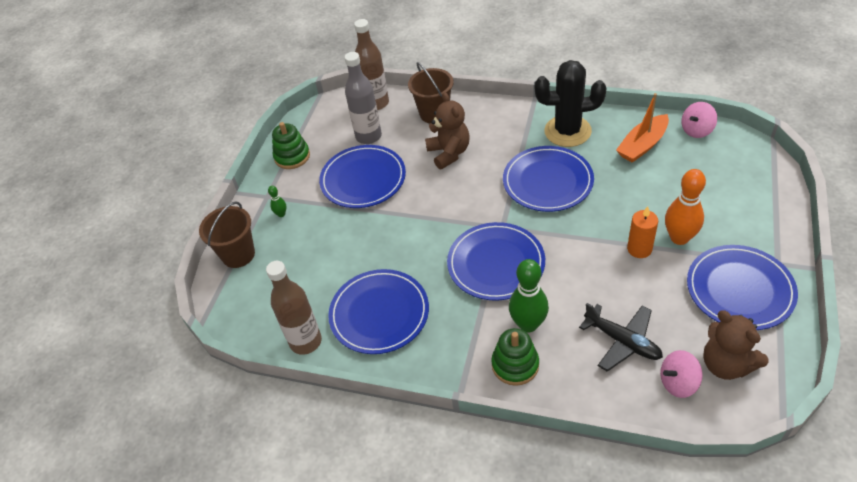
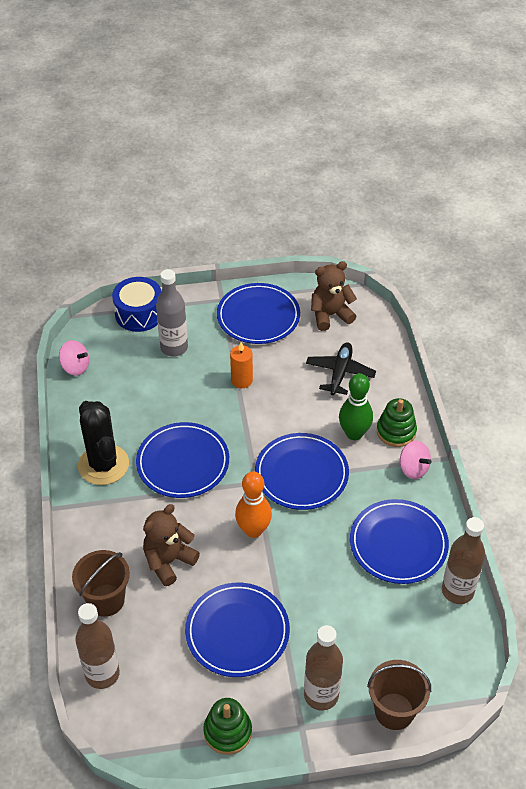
camera: 120 degrees left, 0 degrees up
green bowling pin [268,186,287,217] -> brown bottle [304,625,343,711]
grey bottle [345,52,382,144] -> grey bottle moved to [156,269,188,357]
orange boat [616,93,669,163] -> none
pink spinning top [660,350,703,398] -> pink spinning top moved to [400,441,431,479]
orange bowling pin [665,169,706,245] -> orange bowling pin moved to [235,472,272,538]
brown teddy bear [703,310,768,380] -> brown teddy bear turned 135 degrees counterclockwise [311,261,357,331]
none -> blue drum [112,277,162,332]

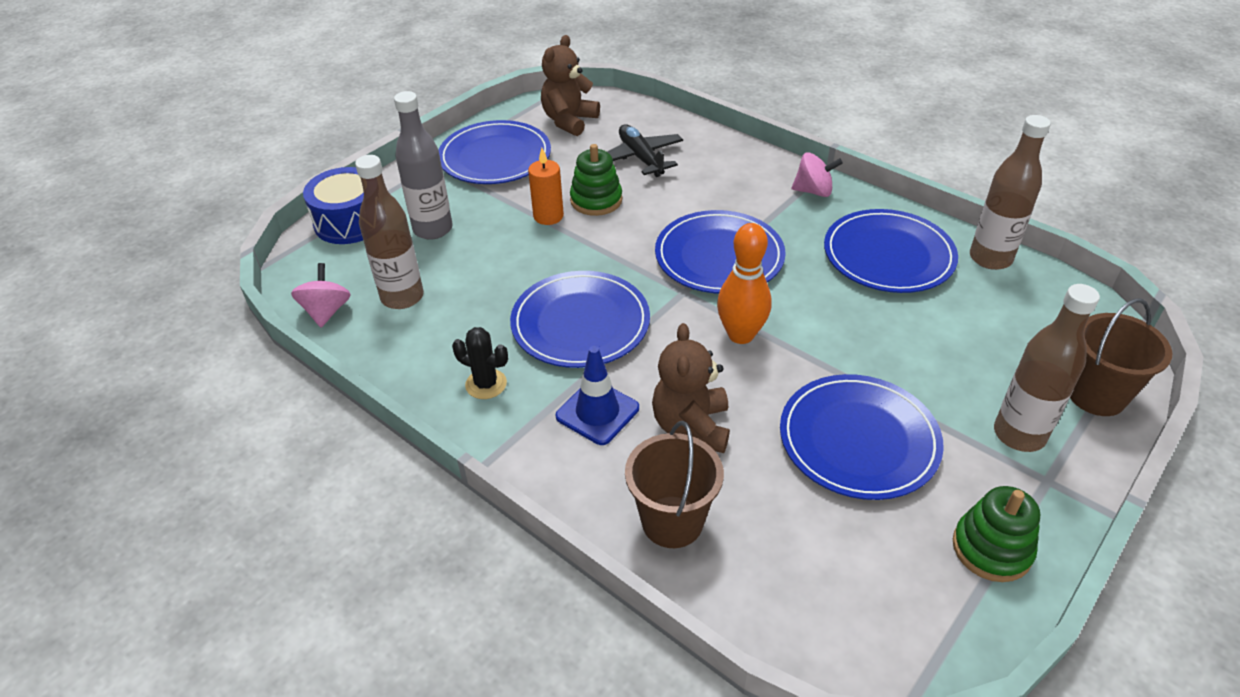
camera: 40 degrees left, 5 degrees down
pink spinning top [59,340,89,376] -> pink spinning top turned 75 degrees counterclockwise [291,263,351,327]
brown bottle [75,603,120,689] -> brown bottle moved to [355,155,424,309]
black cactus [78,401,129,485] -> black cactus [452,327,508,399], size x0.51
green bowling pin [339,373,373,440] -> none
green stacking toy [377,398,417,447] -> green stacking toy moved to [570,144,622,216]
none -> blue traffic cone [556,346,639,445]

